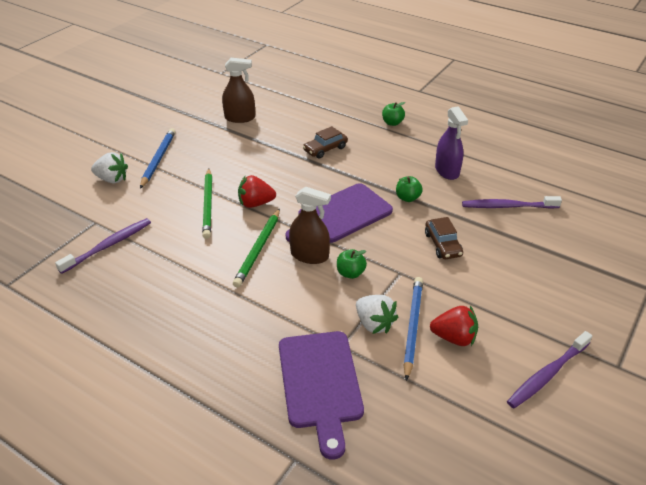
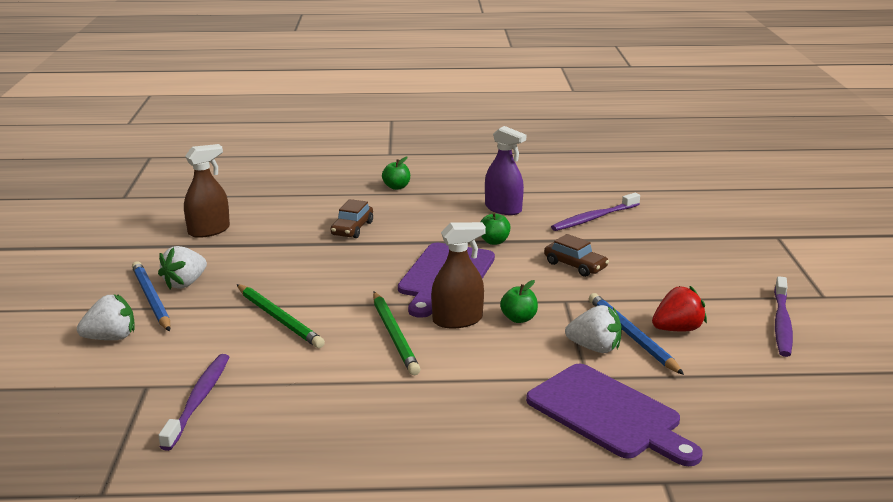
camera: 35 degrees left, 15 degrees down
red strawberry [238,175,276,208] -> none
none -> white strawberry [158,246,207,289]

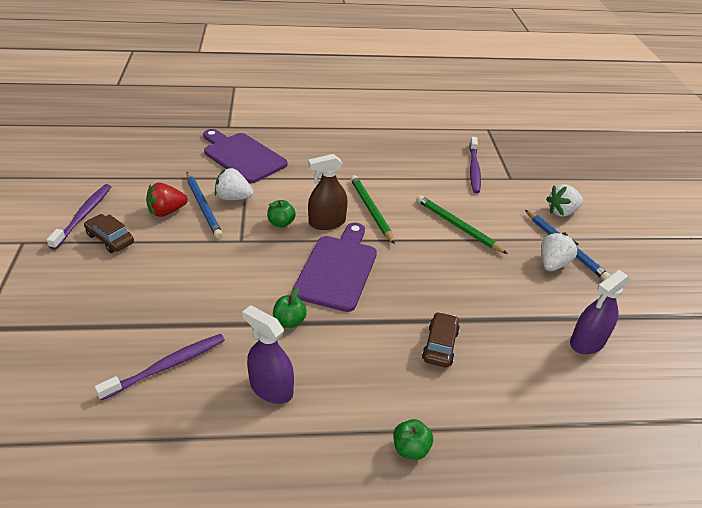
camera: 175 degrees right, 15 degrees up
brown spray bottle [184,144,230,238] -> purple spray bottle [570,270,630,354]
brown car [544,234,609,277] -> brown car moved to [84,214,134,253]

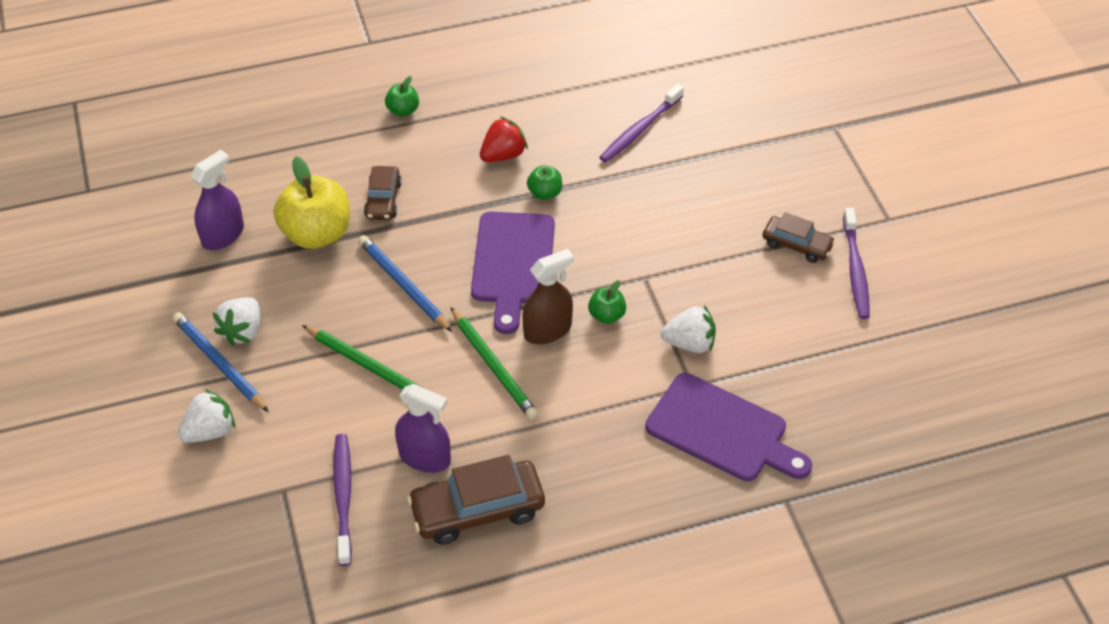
camera: 170 degrees right, 10 degrees up
red strawberry [146,183,188,217] -> red strawberry moved to [480,116,528,162]
blue pencil [186,172,223,238] -> blue pencil moved to [358,235,452,332]
purple spray bottle [242,305,294,404] -> purple spray bottle moved to [395,384,451,473]
none -> yellow apple [273,156,350,249]
none -> brown car [407,455,545,544]

